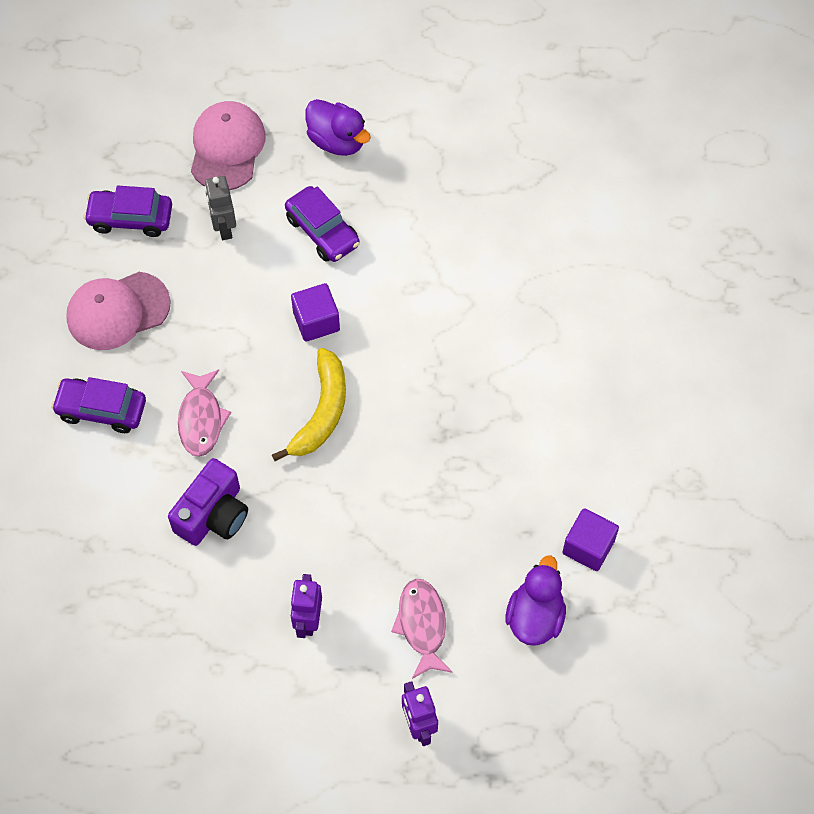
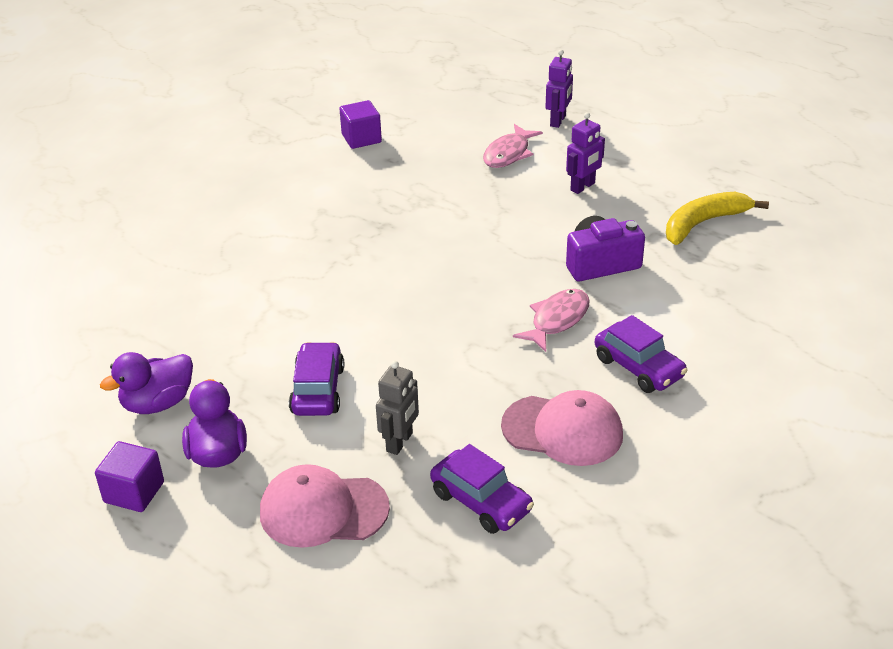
camera: 140 degrees left, 25 degrees down
pink cap [191,101,266,190] -> pink cap turned 45 degrees clockwise [260,464,390,548]
yellow banana [272,348,346,461] -> yellow banana moved to [666,192,769,245]
purple cube [291,283,340,342] -> purple cube moved to [95,441,164,512]
purple duck [505,555,566,646] -> purple duck moved to [100,352,193,414]

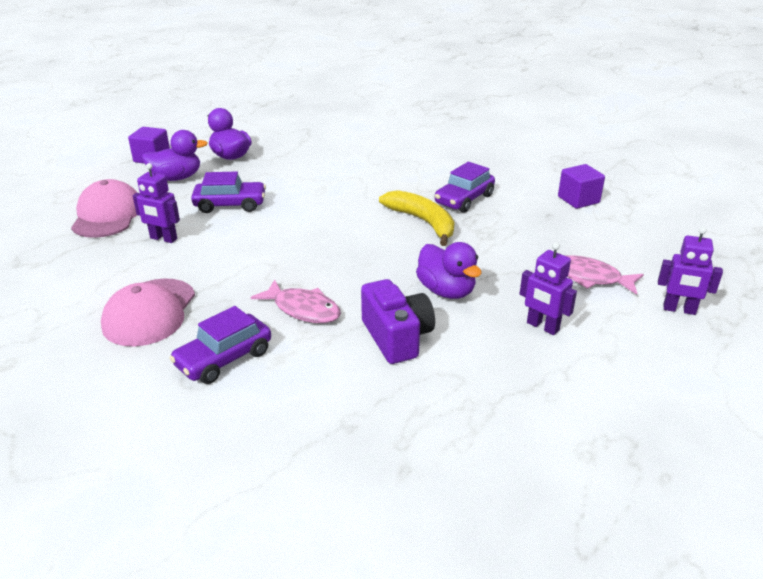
camera: 85 degrees right, 5 degrees down
grey robot [376,361,419,455] -> purple robot [133,163,180,243]
purple car [430,444,534,534] -> purple car moved to [435,162,495,213]
yellow banana [666,192,769,245] -> yellow banana moved to [379,190,454,246]
none -> purple duck [416,242,482,299]

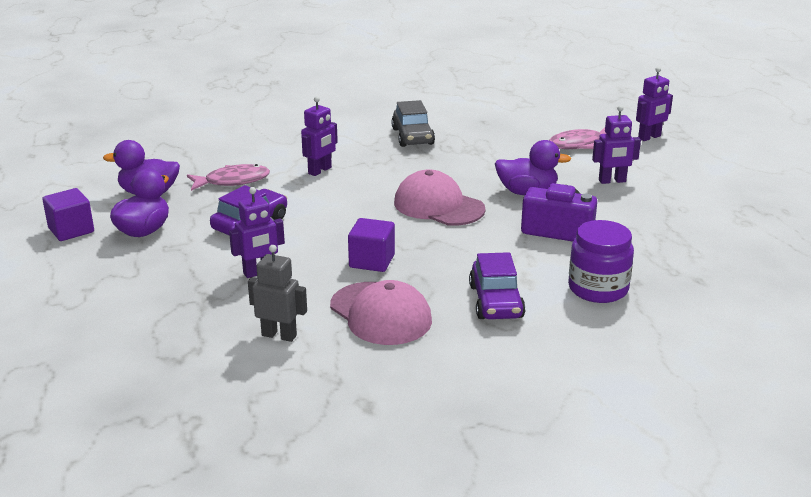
camera: 50 degrees left, 5 degrees down
pink cap [71,179,137,238] -> pink cap moved to [394,170,486,226]
pink fish [251,279,341,323] -> pink fish moved to [187,164,270,191]
yellow banana [379,190,454,246] -> none
purple car [435,162,495,213] -> grey car [391,100,435,147]
purple cube [558,164,605,209] -> purple cube moved to [348,218,395,272]
none -> grey robot [248,245,307,342]
none -> purple robot [301,96,338,176]
none -> purple jar [568,220,634,303]

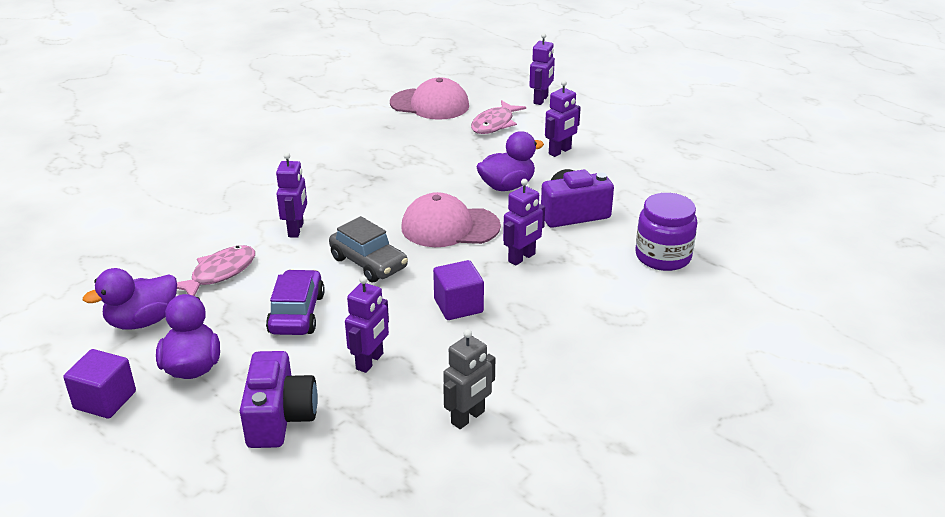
camera: 35 degrees left, 5 degrees up
grey robot [248,245,307,342] -> grey robot turned 150 degrees clockwise [443,329,495,429]
pink cap [330,280,432,345] -> pink cap moved to [390,78,469,120]
grey car [391,100,435,147] -> grey car moved to [329,216,408,282]
purple car [469,252,526,319] -> none
none -> purple camera [240,351,318,448]
none -> purple robot [503,179,545,266]

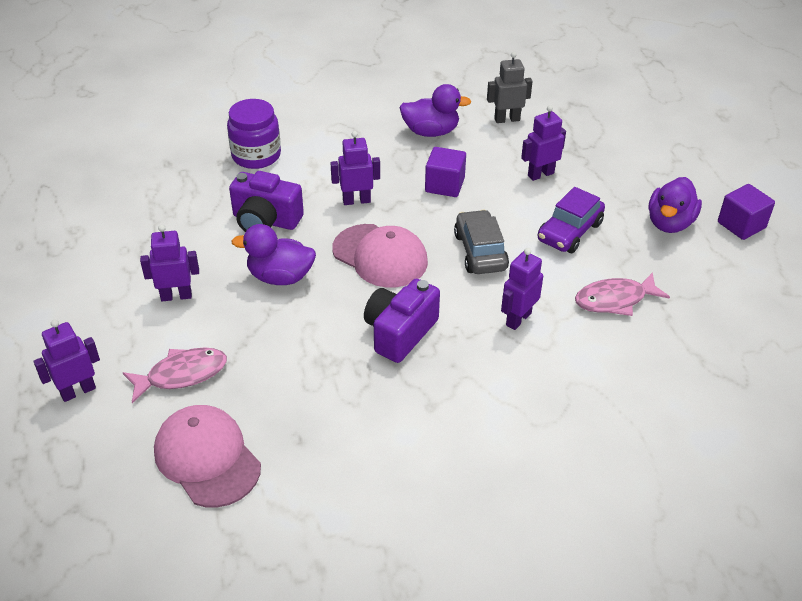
camera: 145 degrees left, 10 degrees up
purple duck [83,268,177,330] -> purple duck moved to [399,84,472,137]
purple camera [240,351,318,448] -> purple camera moved to [364,279,440,363]

